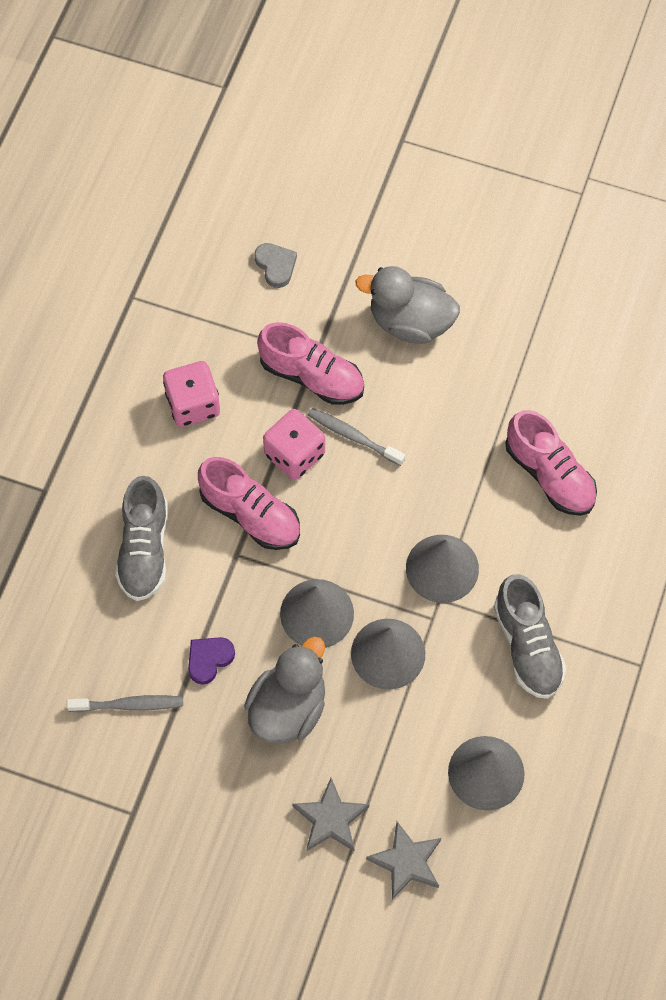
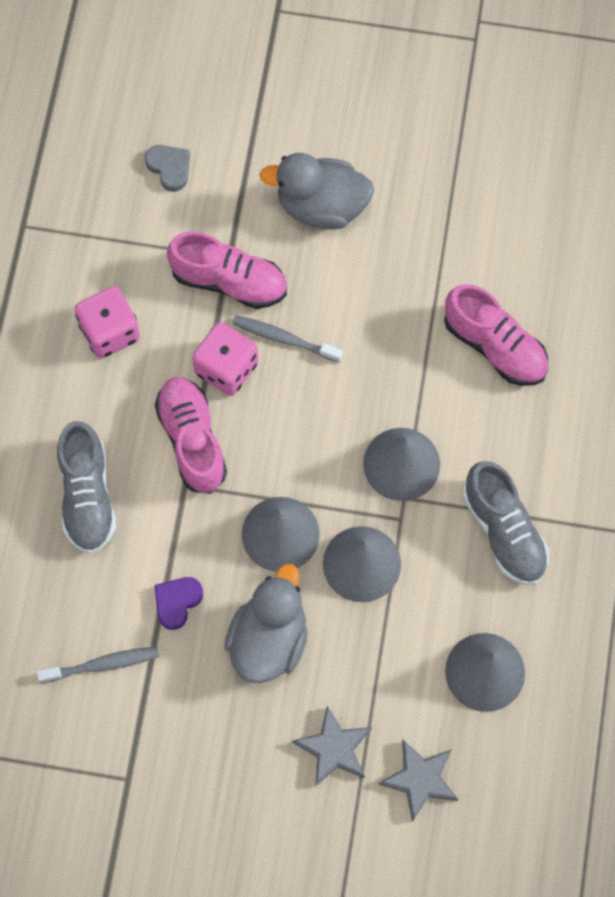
camera: 10 degrees left, 5 degrees up
pink shoe [198,457,300,550] -> pink shoe turned 135 degrees counterclockwise [155,377,227,494]

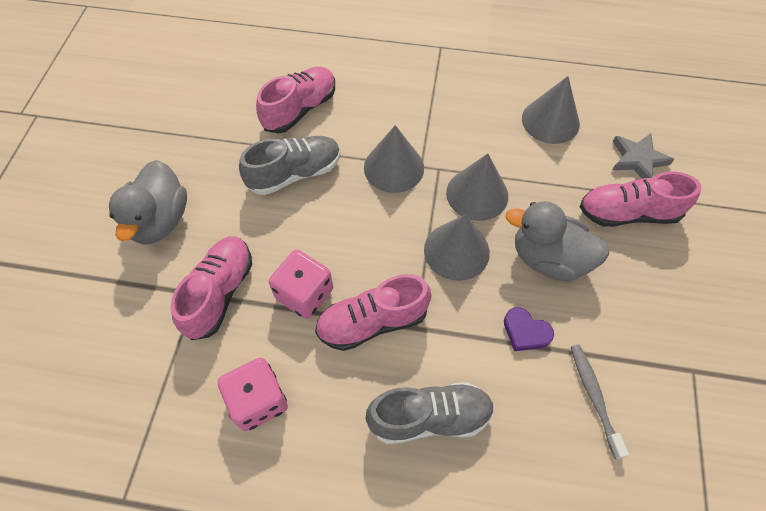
camera: 90 degrees left, 10 degrees down
grey heart [145,145,190,192] -> none
grey toothbrush [232,315,343,362] -> none
grey star [292,706,372,787] -> pink shoe [580,172,701,227]
grey shoe [463,461,549,585] -> grey shoe moved to [239,136,340,195]

